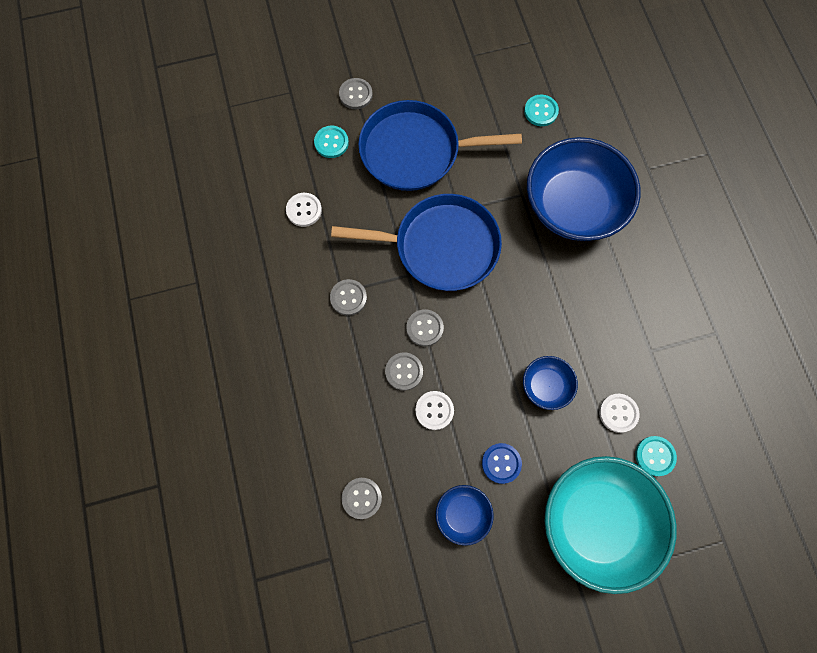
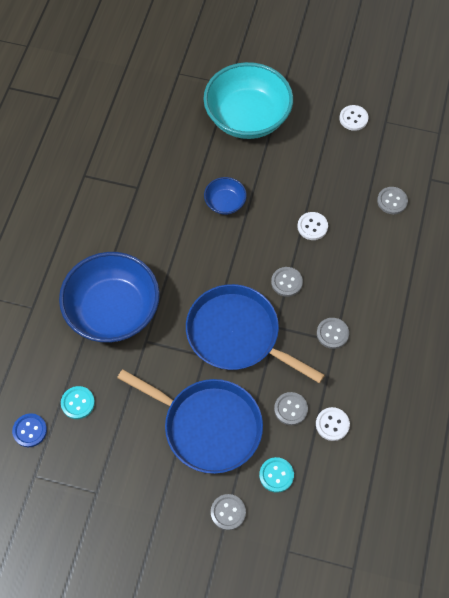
camera: 150 degrees left, 10 degrees down
grey button [385,352,423,391] -> grey button moved to [274,392,308,425]
blue bowl [436,485,494,546] -> none
blue button [482,443,522,484] -> blue button moved to [12,413,47,447]
white button [599,394,640,433] -> white button moved to [339,105,369,131]
turquoise button [635,436,677,476] -> none

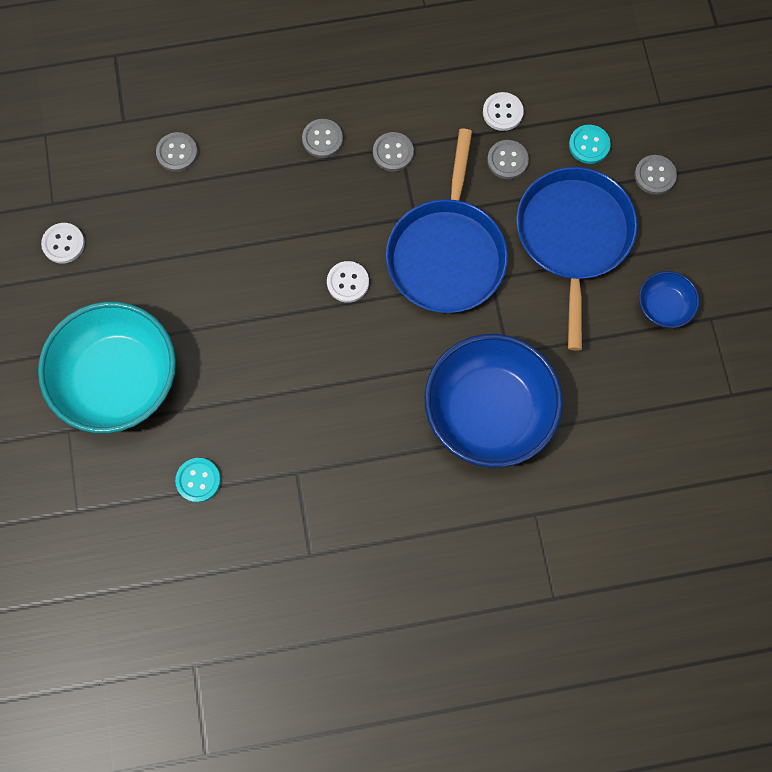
camera: 115 degrees left, 10 degrees up
blue button [12,413,47,447] -> none
turquoise button [61,386,95,419] -> turquoise button moved to [175,458,221,503]
blue bowl [204,177,247,215] -> blue bowl moved to [639,271,700,328]
grey button [271,267,303,297] -> grey button moved to [302,119,343,158]
white button [297,212,328,240] -> white button moved to [327,261,369,303]

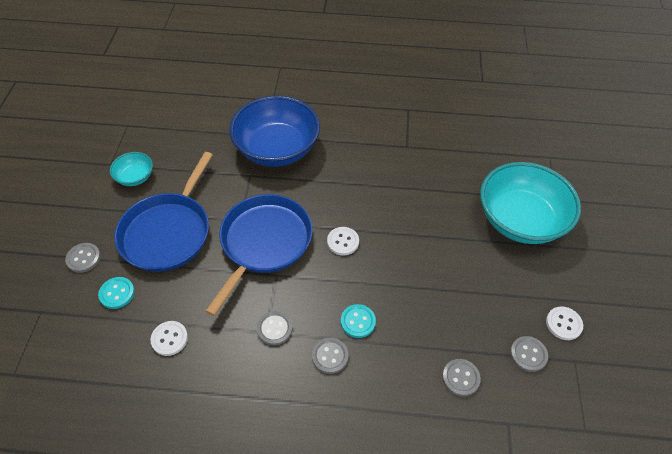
camera: 165 degrees left, 20 degrees down
turquoise button [175,458,221,503] -> turquoise button moved to [341,304,376,338]
grey button [487,140,529,179] -> grey button moved to [510,336,548,372]
blue bowl [639,271,700,328] -> turquoise bowl [110,152,153,186]

